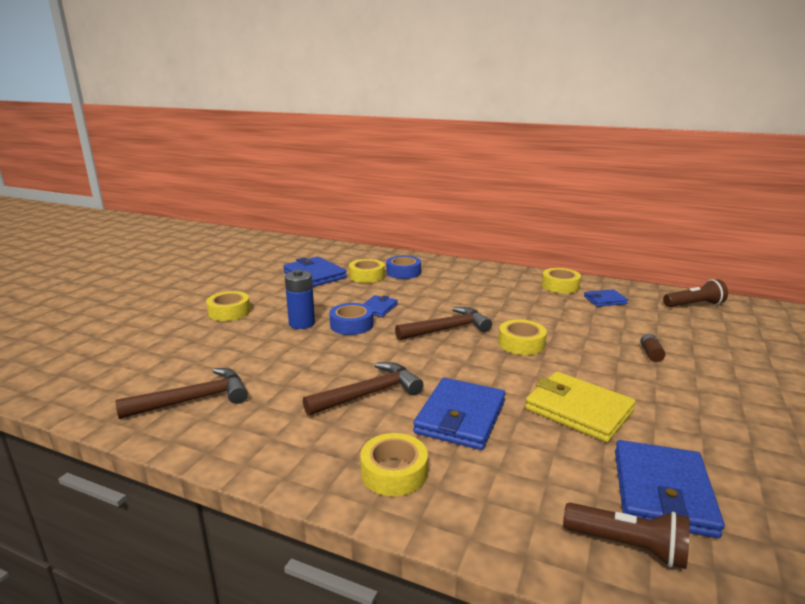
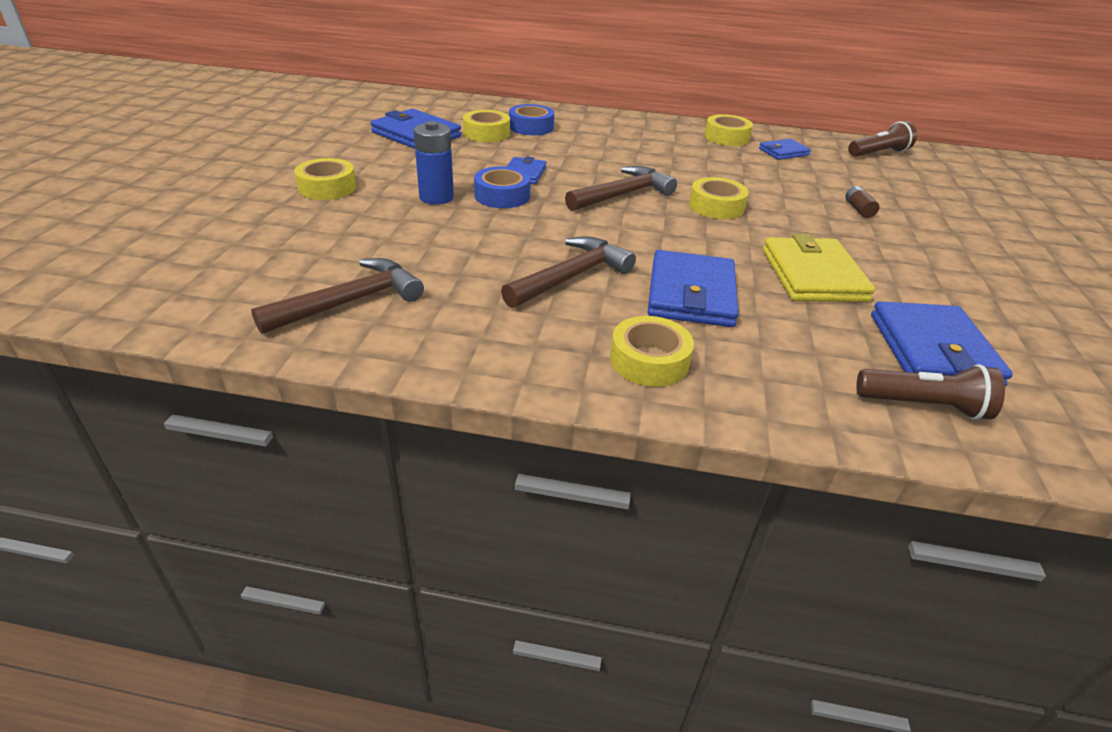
camera: 15 degrees left, 15 degrees up
yellow wallet [525,372,636,442] -> yellow wallet turned 60 degrees clockwise [763,234,875,302]

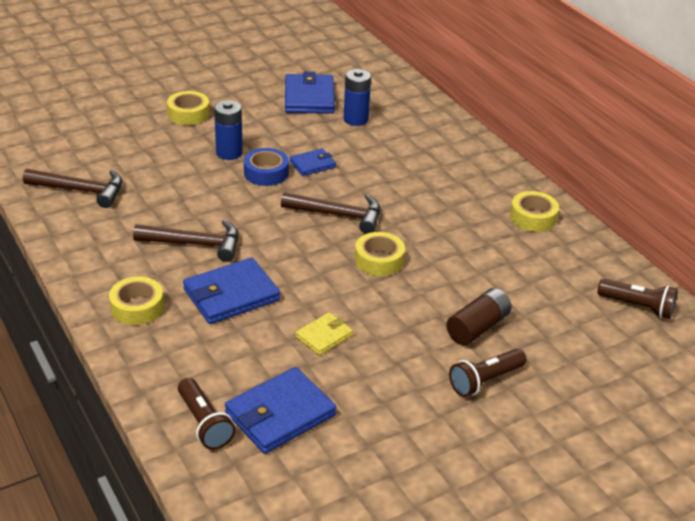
camera: 50 degrees right, 0 degrees up
yellow tape [463,110,510,142] -> blue battery [344,69,371,126]
blue tape [509,104,554,135] -> none
blue wallet [759,139,811,160] -> none
yellow wallet [763,234,875,302] -> yellow wallet [296,312,353,355], size x0.56
brown battery [845,186,879,218] -> brown battery [446,288,512,345], size x1.83
none -> brown flashlight [449,349,526,397]

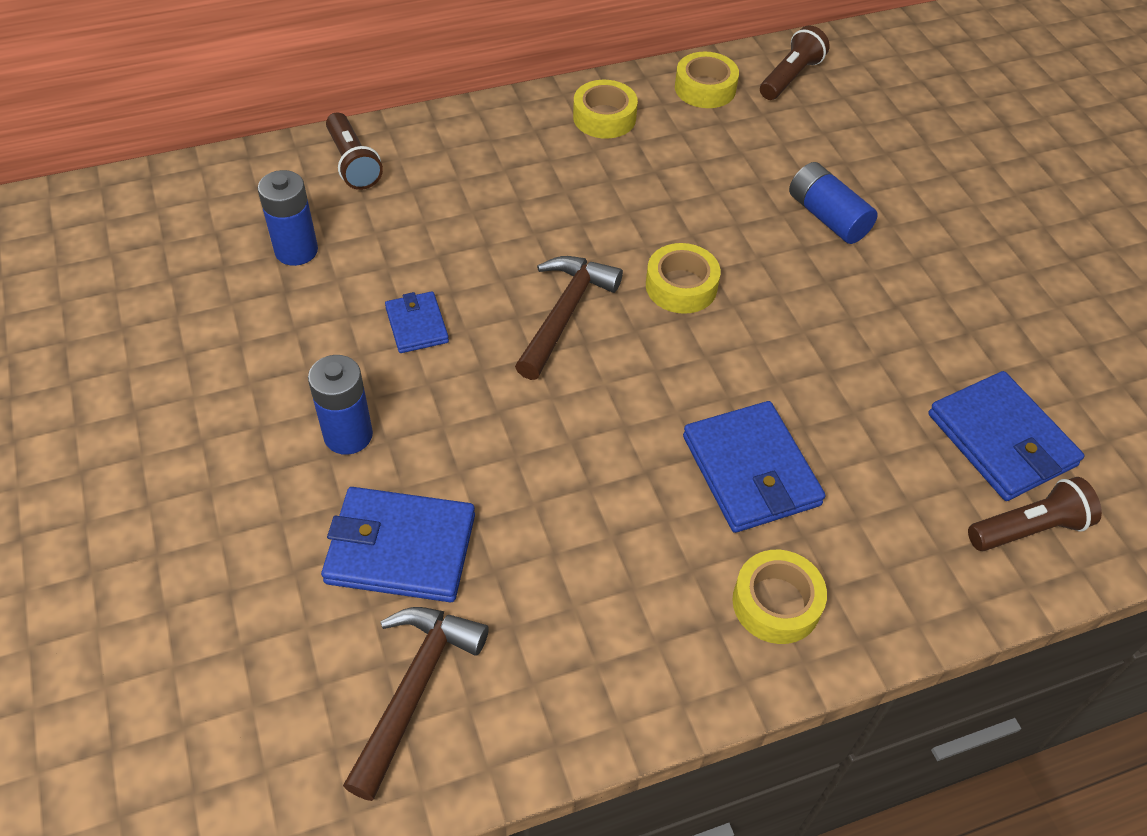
camera: 80 degrees left, 15 degrees up
brown hammer [133,220,238,262] -> none
yellow tape [167,91,210,125] -> yellow tape moved to [675,51,739,108]
blue tape [244,148,289,186] -> none
blue wallet [285,72,335,114] -> blue wallet moved to [321,487,475,602]
yellow wallet [296,312,353,355] -> none
brown battery [446,288,512,345] -> blue battery [789,162,878,244]
brown flashlight [449,349,526,397] -> brown flashlight moved to [326,112,383,190]

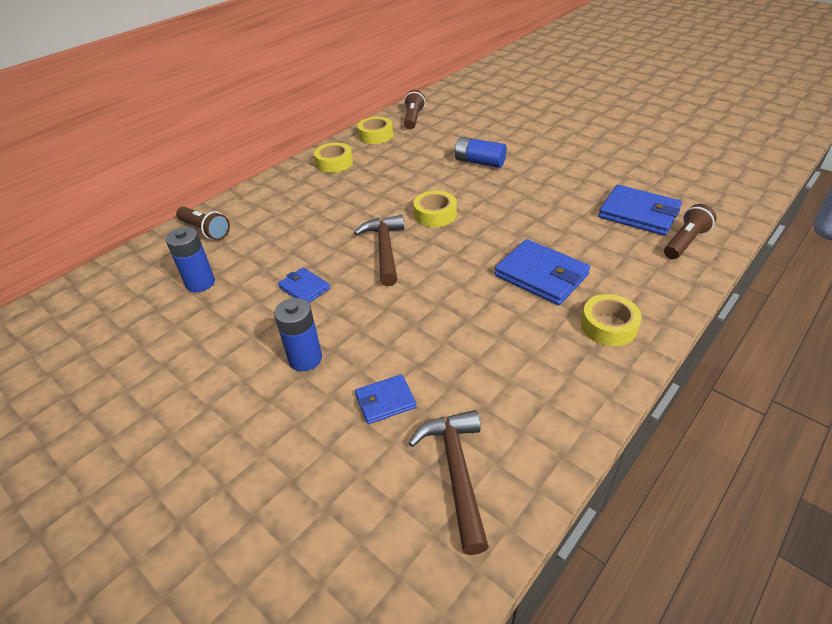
camera: 25 degrees left, 10 degrees down
blue wallet [321,487,475,602] -> blue wallet [355,374,417,424], size x0.56

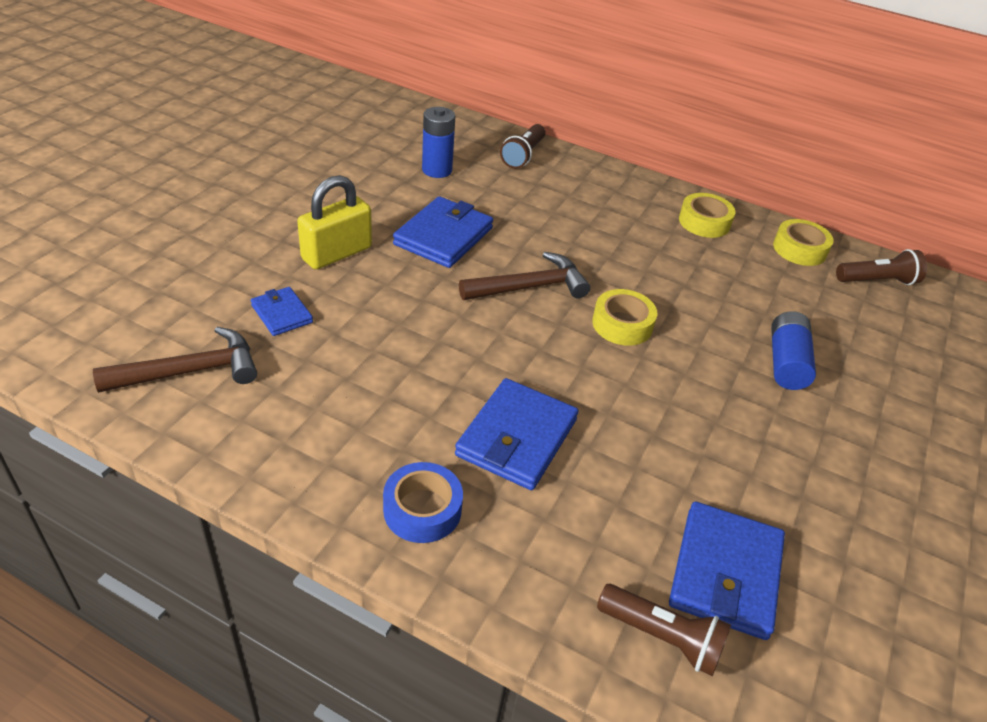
camera: 70 degrees right, 0 degrees up
blue battery [274,298,322,371] -> yellow padlock [297,175,372,269]
blue wallet [278,267,330,303] -> blue wallet [393,196,493,268], size x1.78
yellow tape [581,294,642,346] -> blue tape [383,462,463,543]

